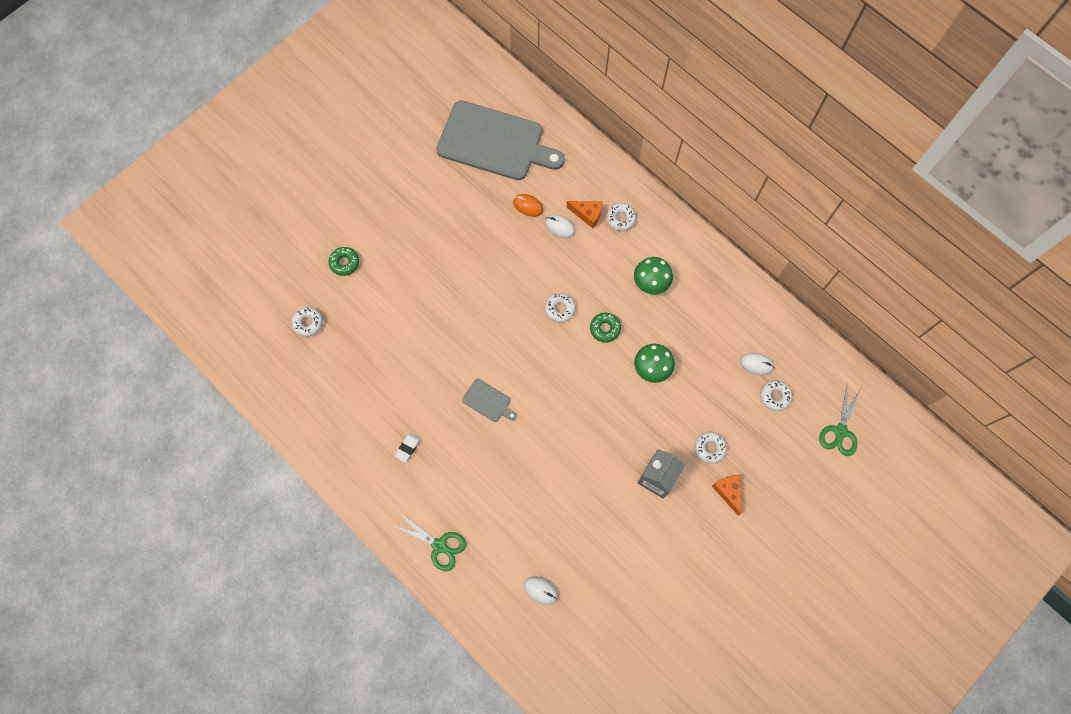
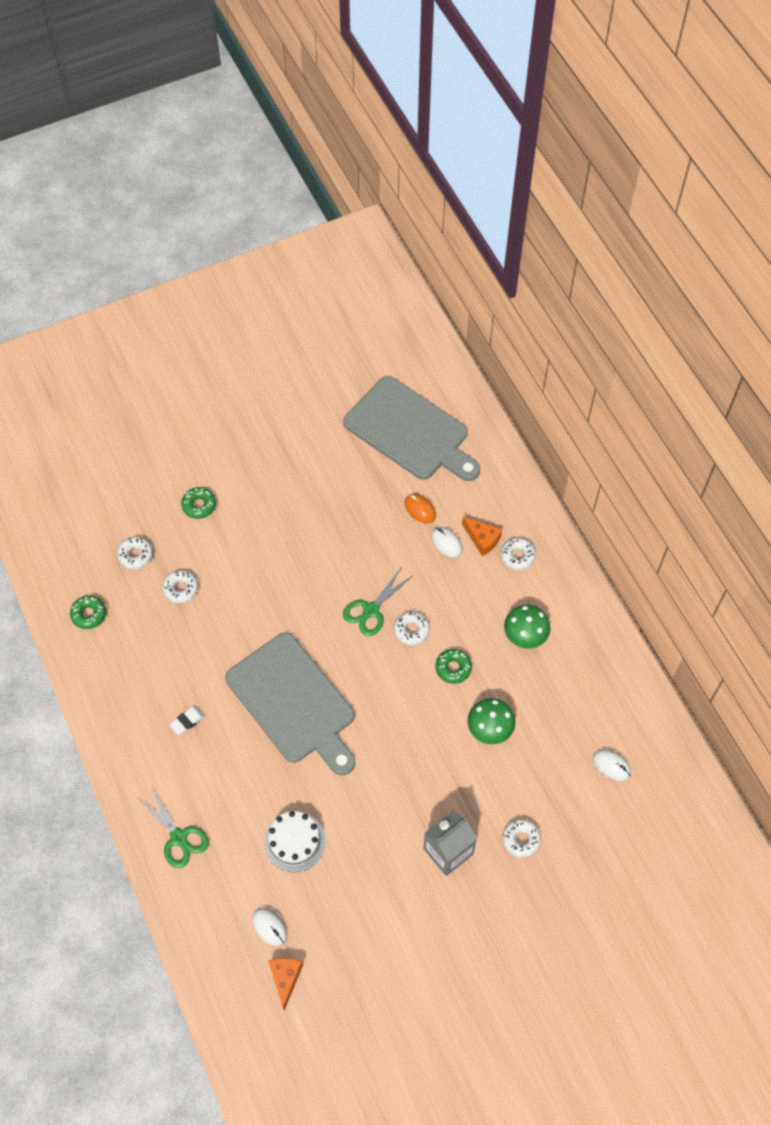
camera: 20 degrees right, 10 degrees down
grey cutting board [462,379,517,422] -> grey cutting board [225,632,355,775], size x2.43
orange cheese [712,475,741,515] -> orange cheese moved to [268,958,303,1010]
white donut [760,380,792,411] -> white donut moved to [162,570,198,603]
green scissors [819,387,861,456] -> green scissors moved to [343,568,414,636]
none -> green donut [70,595,106,629]
none -> white cake [264,811,326,872]

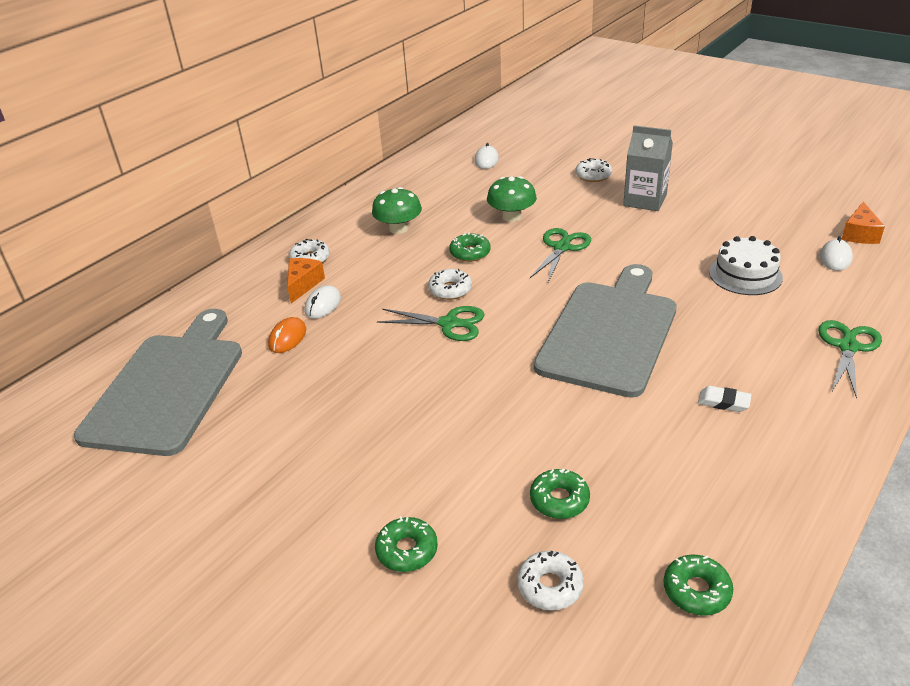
camera: 115 degrees left, 25 degrees down
white donut [162,570,198,603] -> green donut [530,469,590,519]
orange cheese [268,958,303,1010] -> orange cheese turned 45 degrees counterclockwise [841,201,885,244]
none -> green scissors [530,228,591,282]

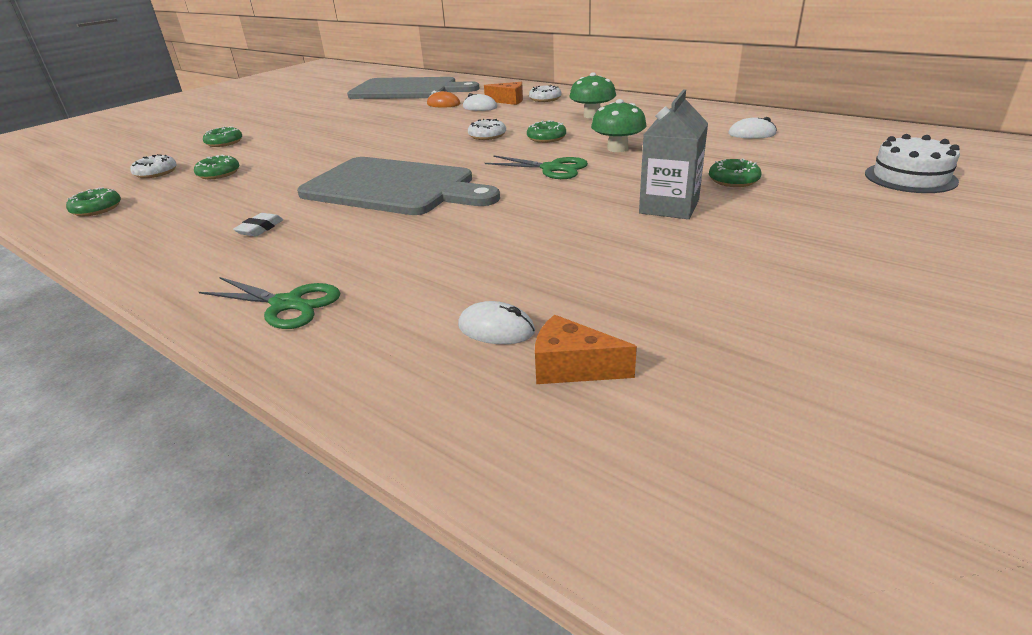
camera: 90 degrees right, 5 degrees down
green scissors [377,306,485,341] -> none
white donut [576,158,612,182] -> green donut [709,158,761,187]
white cake [709,236,783,295] -> white cake moved to [865,134,960,193]

